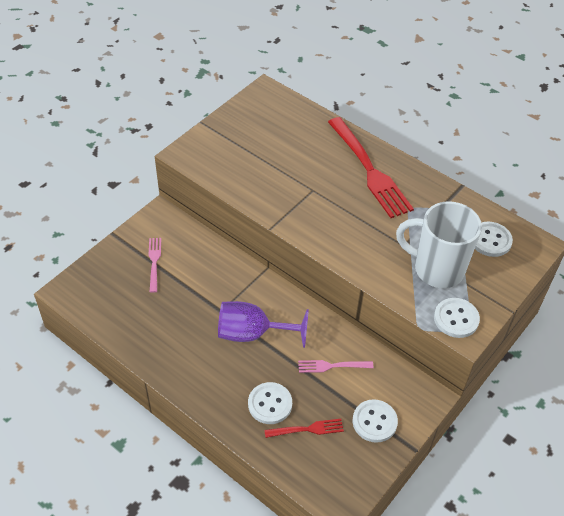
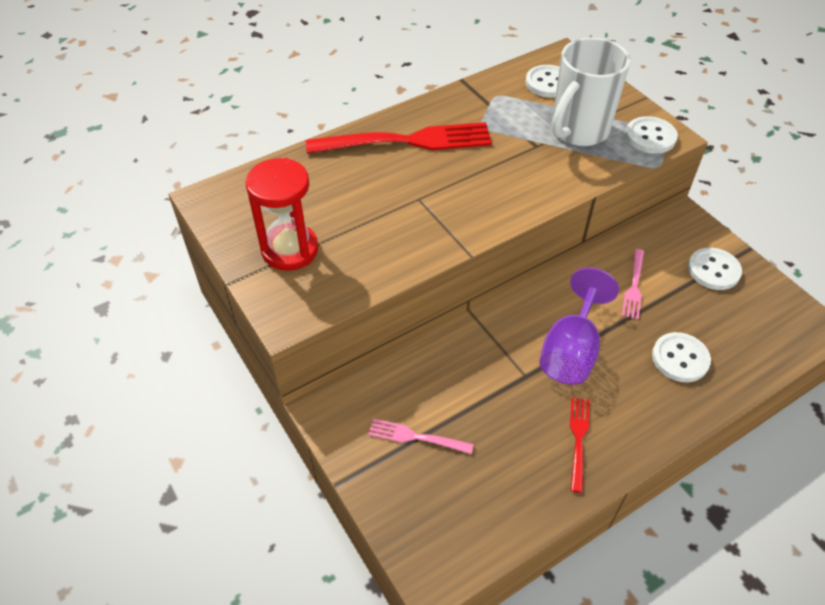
camera: 70 degrees left, 0 degrees up
red fork [264,419,344,438] -> red fork moved to [570,397,590,493]
none -> red hourglass [246,158,318,271]

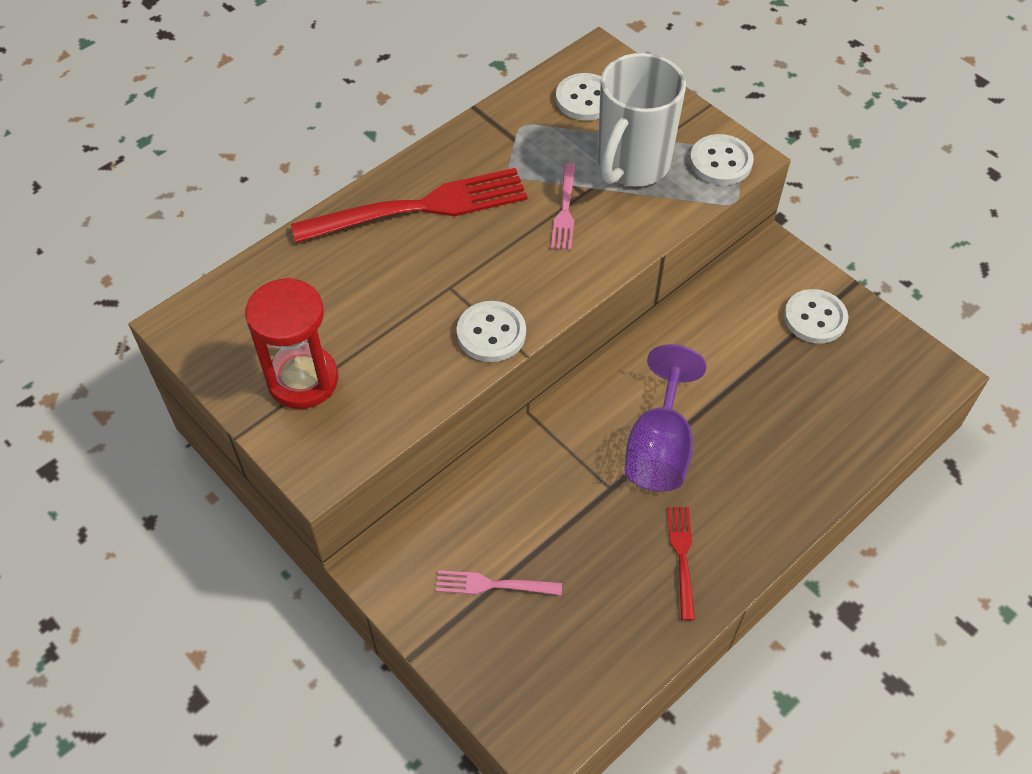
camera: 10 degrees left, 5 degrees up
pink fork [622,249,644,319] -> pink fork moved to [551,163,576,250]
white button [652,332,711,382] -> white button moved to [457,301,526,362]

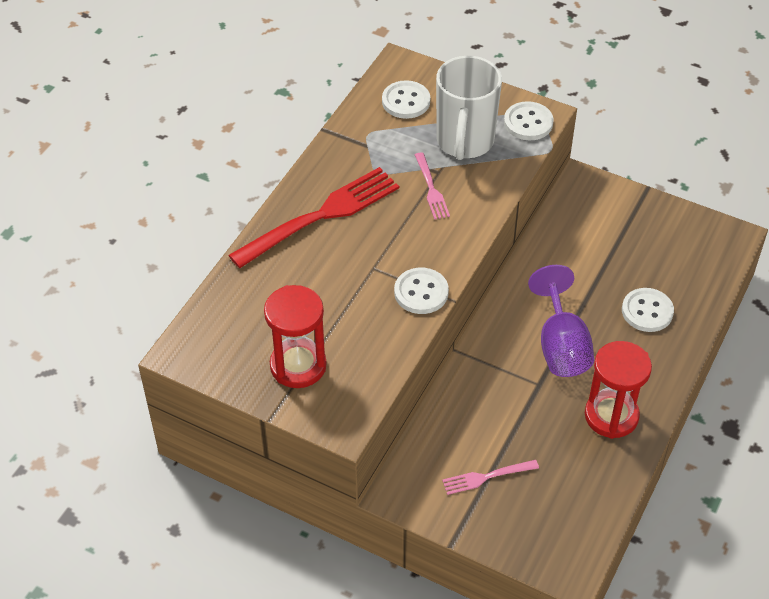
camera: 20 degrees left, 5 degrees down
red fork [667,507,695,621] -> red hourglass [585,341,652,439]
white button [784,289,848,343] -> white button moved to [622,288,674,332]

